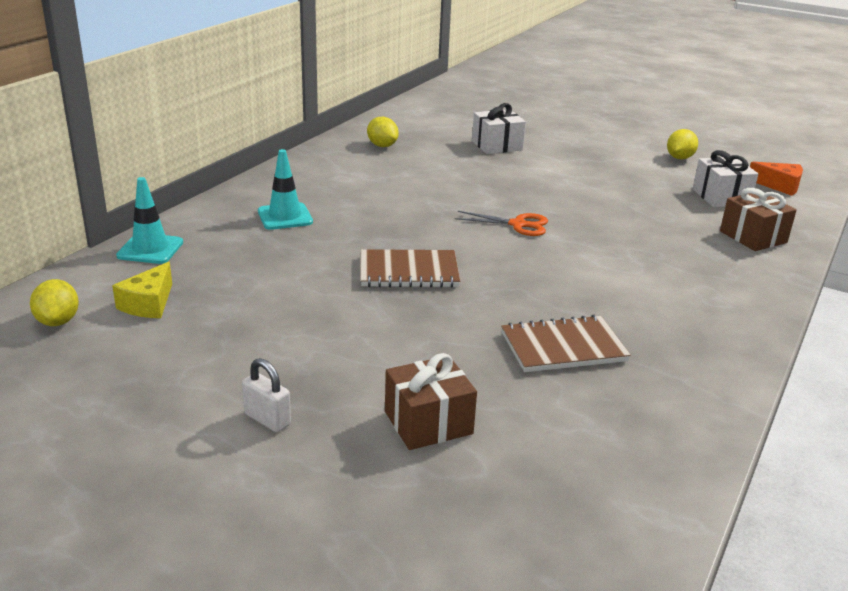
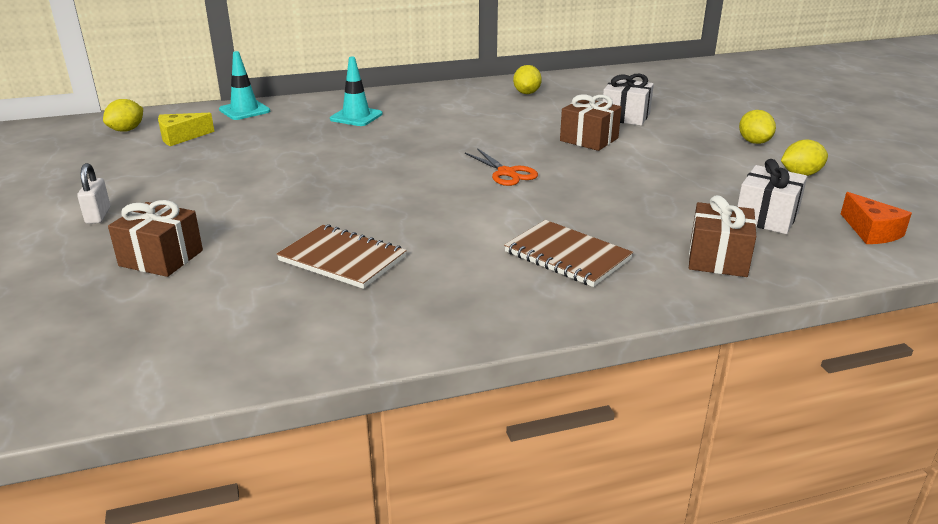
camera: 45 degrees right, 0 degrees up
brown notebook [361,249,460,288] -> brown notebook moved to [504,220,633,287]
none -> brown gift [560,94,622,151]
none -> yellow lemon [739,110,776,144]

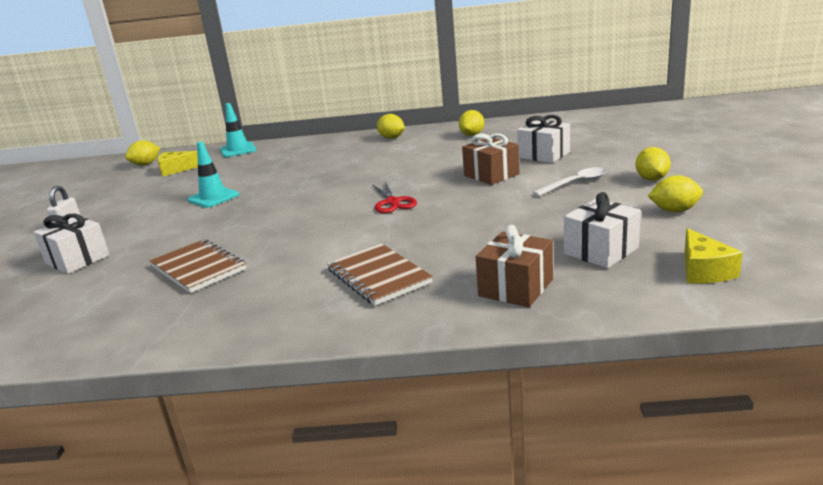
camera: 20 degrees right, 5 degrees down
brown gift [108,200,203,277] -> white gift [33,214,110,274]
turquoise traffic cone [330,57,383,126] -> turquoise traffic cone moved to [187,142,239,208]
orange scissors [465,148,538,186] -> red scissors [373,182,417,213]
orange cheese [841,192,912,244] -> yellow cheese [684,228,743,284]
none -> yellow lemon [377,114,405,139]
none -> white spoon [533,167,607,196]

